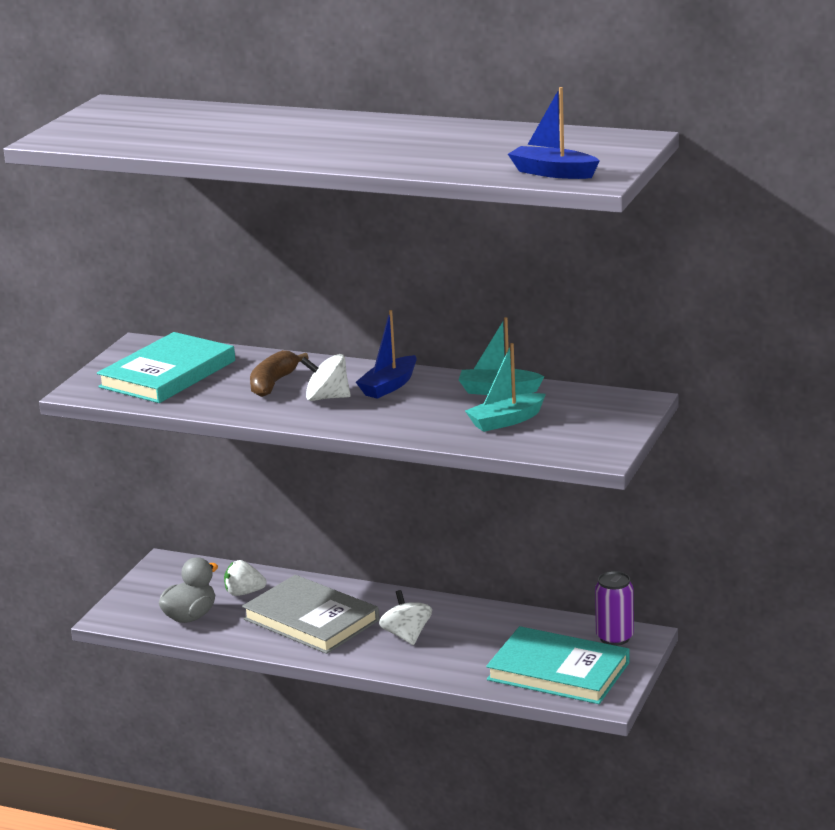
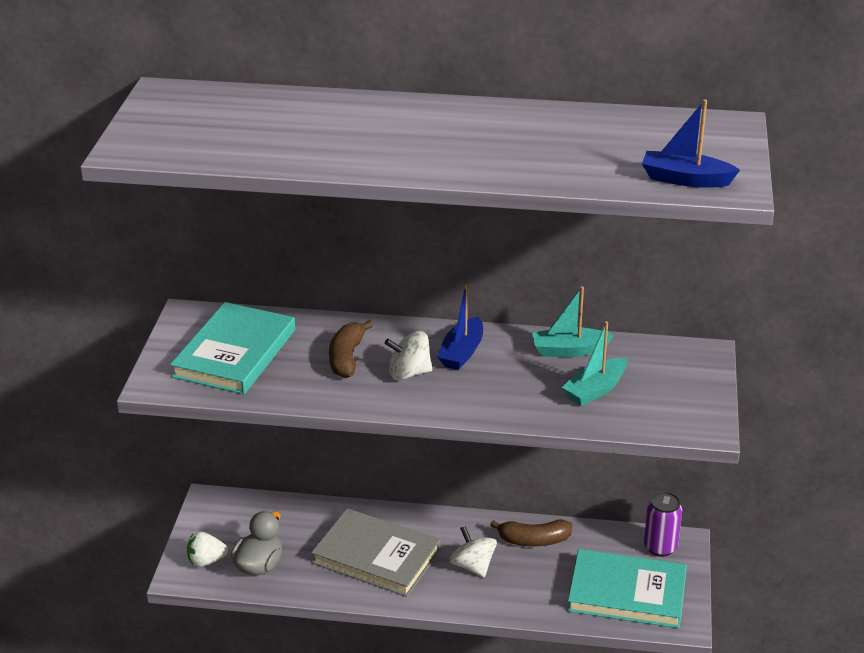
camera: 15 degrees left, 10 degrees up
white strawberry [224,560,267,596] -> white strawberry moved to [187,532,228,567]
none -> brown banana [490,520,572,546]

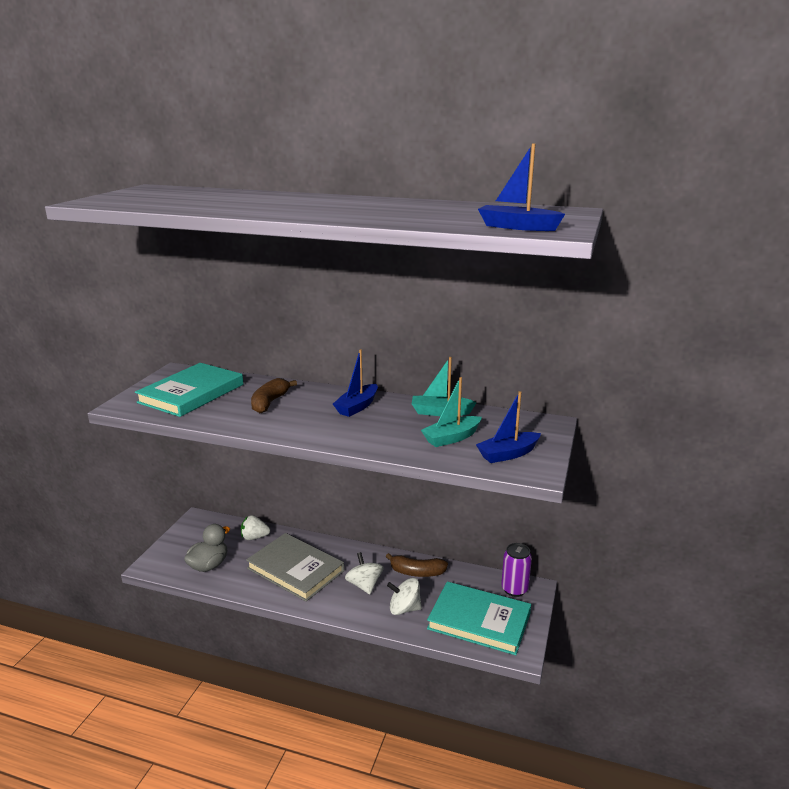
camera: 10 degrees right, 10 degrees down
white strawberry [187,532,228,567] -> white strawberry moved to [241,515,270,540]
white spinning top [385,331,432,380] -> white spinning top moved to [387,578,422,615]
none -> blue boat [476,391,541,463]

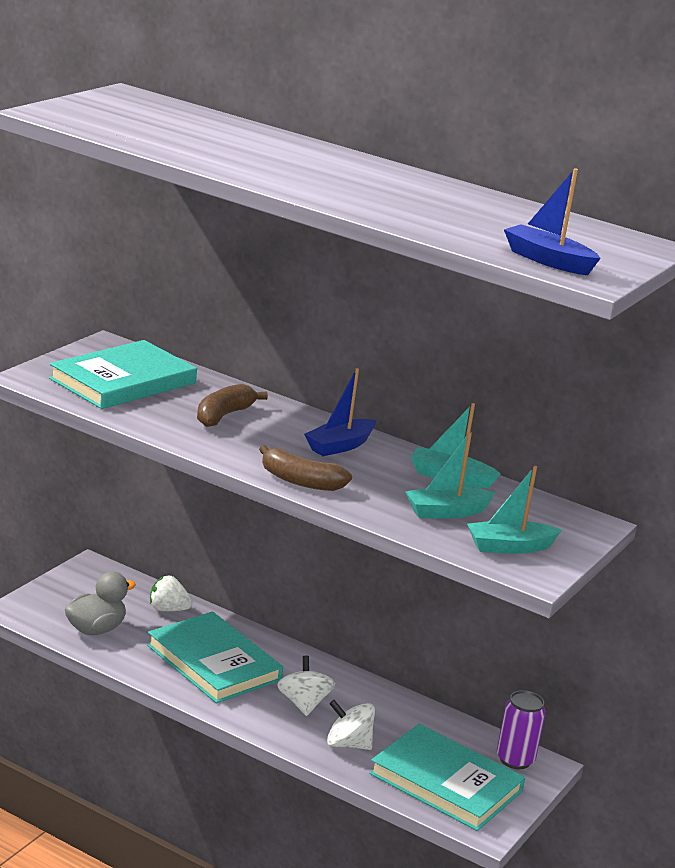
camera: 10 degrees right, 0 degrees up
grey book [246,533,344,602] -> turquoise book [147,611,283,703]
brown banana [386,553,448,577] -> brown banana moved to [259,445,352,491]
blue boat [476,391,541,463] -> turquoise boat [467,466,562,554]

